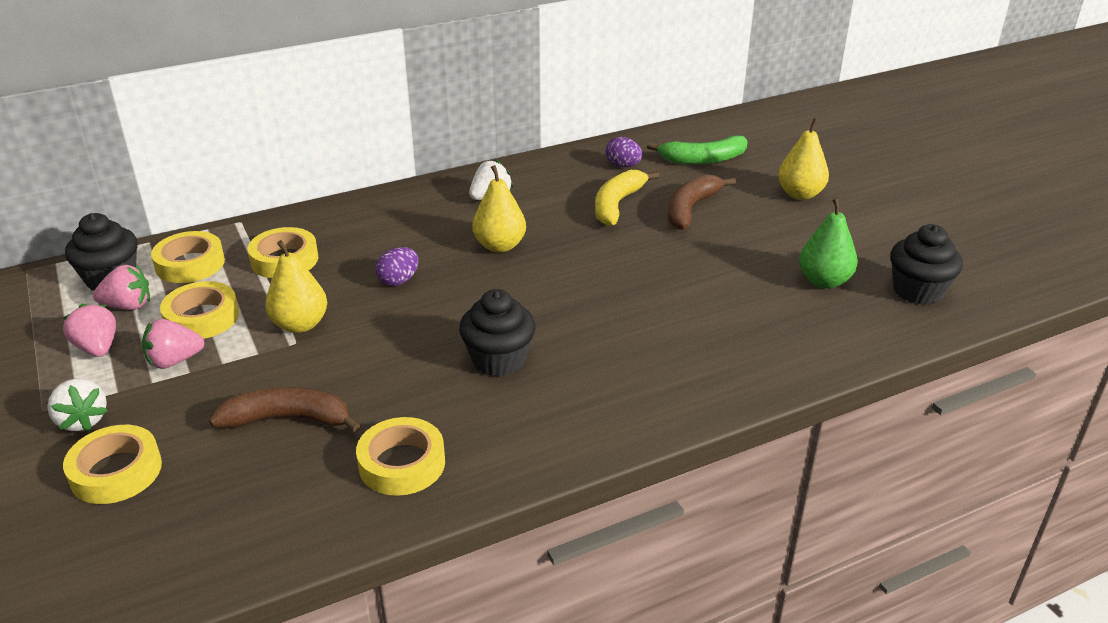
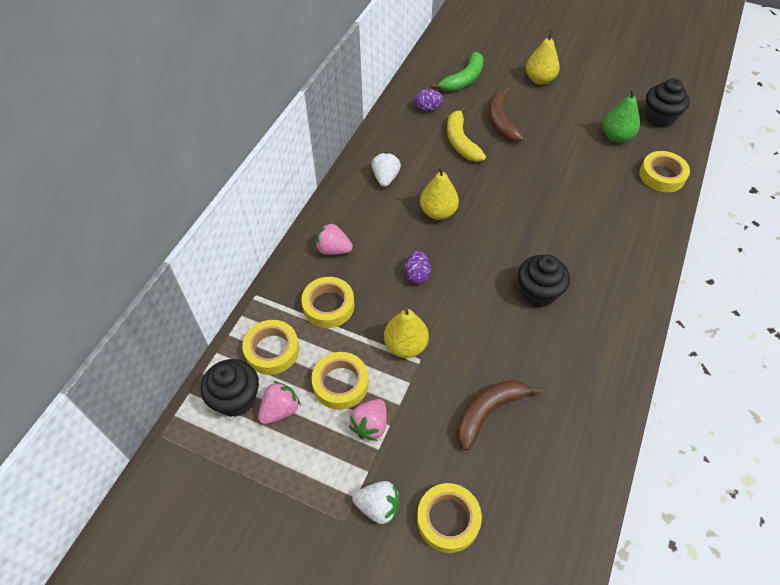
camera: 40 degrees left, 20 degrees up
pink strawberry [63,304,116,357] -> pink strawberry moved to [316,223,353,255]
yellow tape [356,417,445,496] -> yellow tape moved to [639,151,690,192]

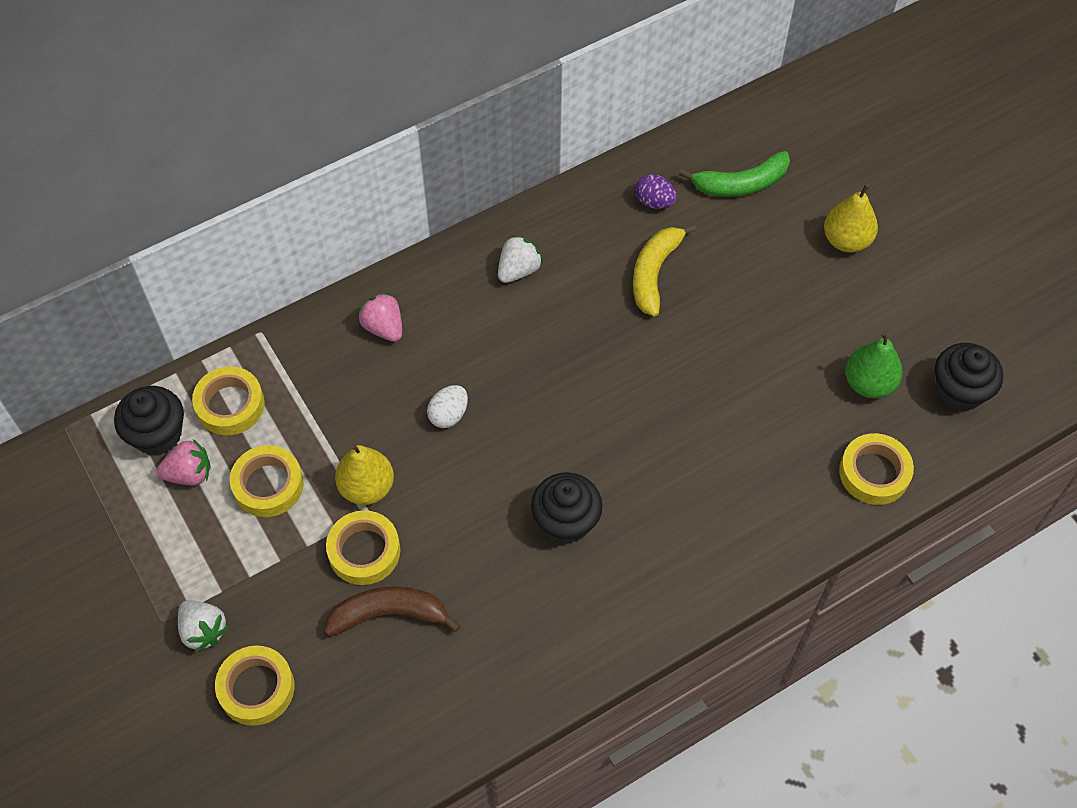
camera: 35 degrees right, 5 degrees up
yellow tape [301,277,355,328] -> yellow tape moved to [326,510,400,585]
pink strawberry [349,399,387,441] -> none
purple egg [405,251,431,284] -> white egg [427,385,468,428]
yellow pear [420,166,459,220] -> none
brown banana [488,88,524,142] -> none

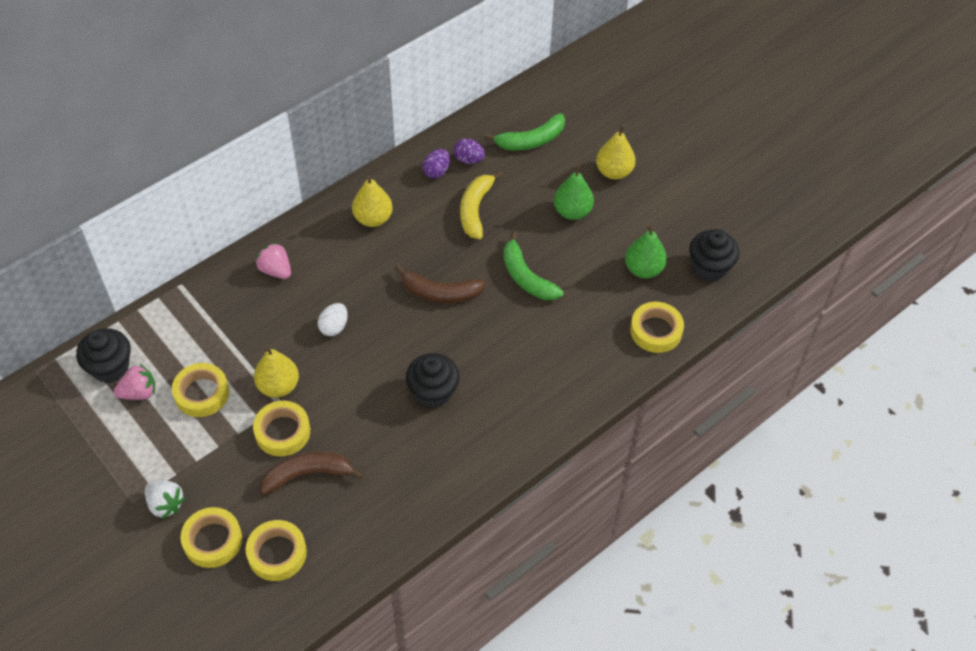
camera: 10 degrees left, 5 degrees down
yellow tape [192,366,265,435] -> yellow tape moved to [246,520,307,581]
white strawberry [498,235,543,283] -> yellow pear [352,176,393,227]
none -> brown banana [395,264,486,303]
none -> purple egg [422,149,450,178]
none -> green banana [503,231,564,300]
none -> green pear [554,165,594,220]

